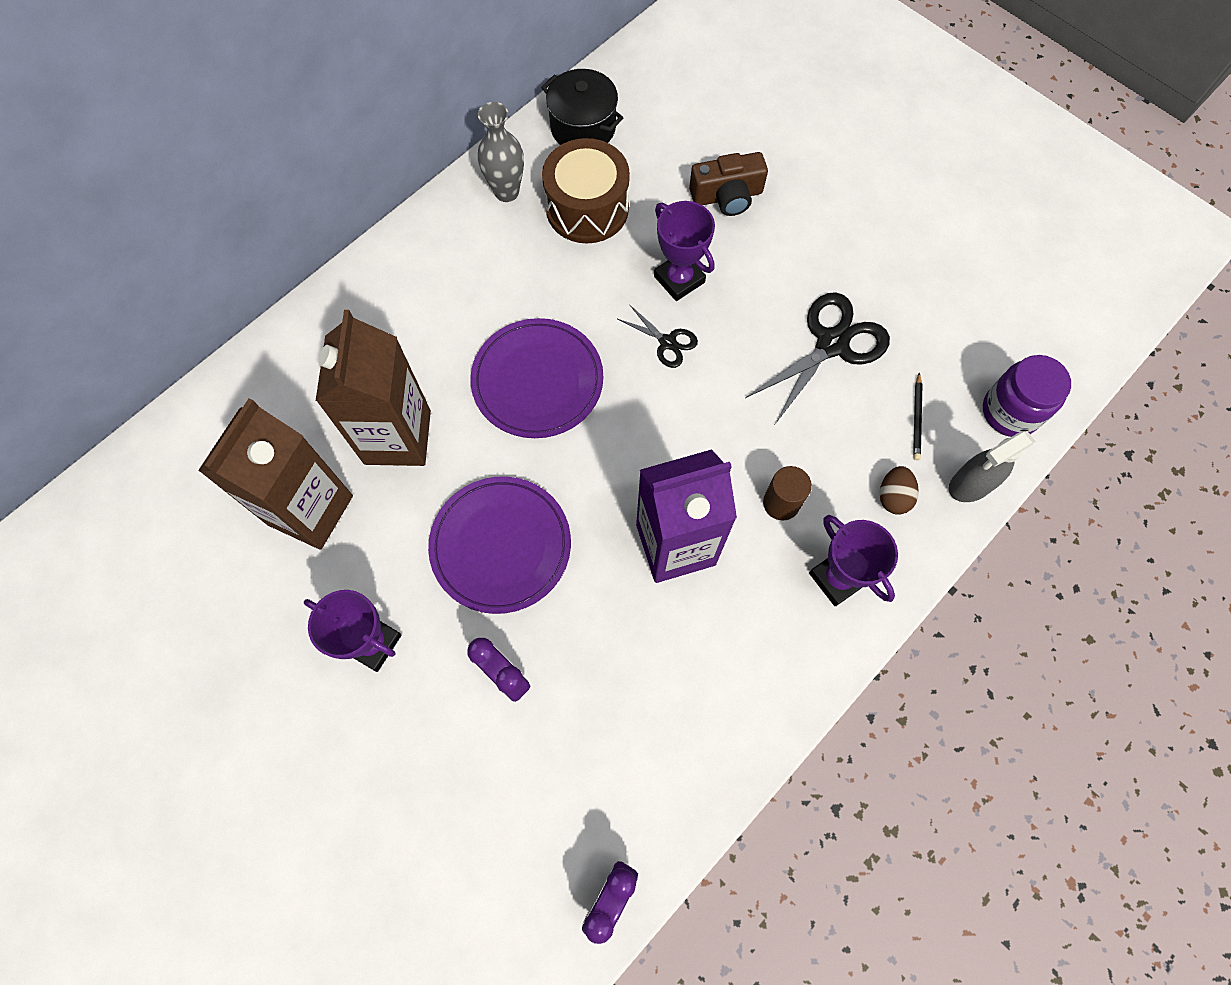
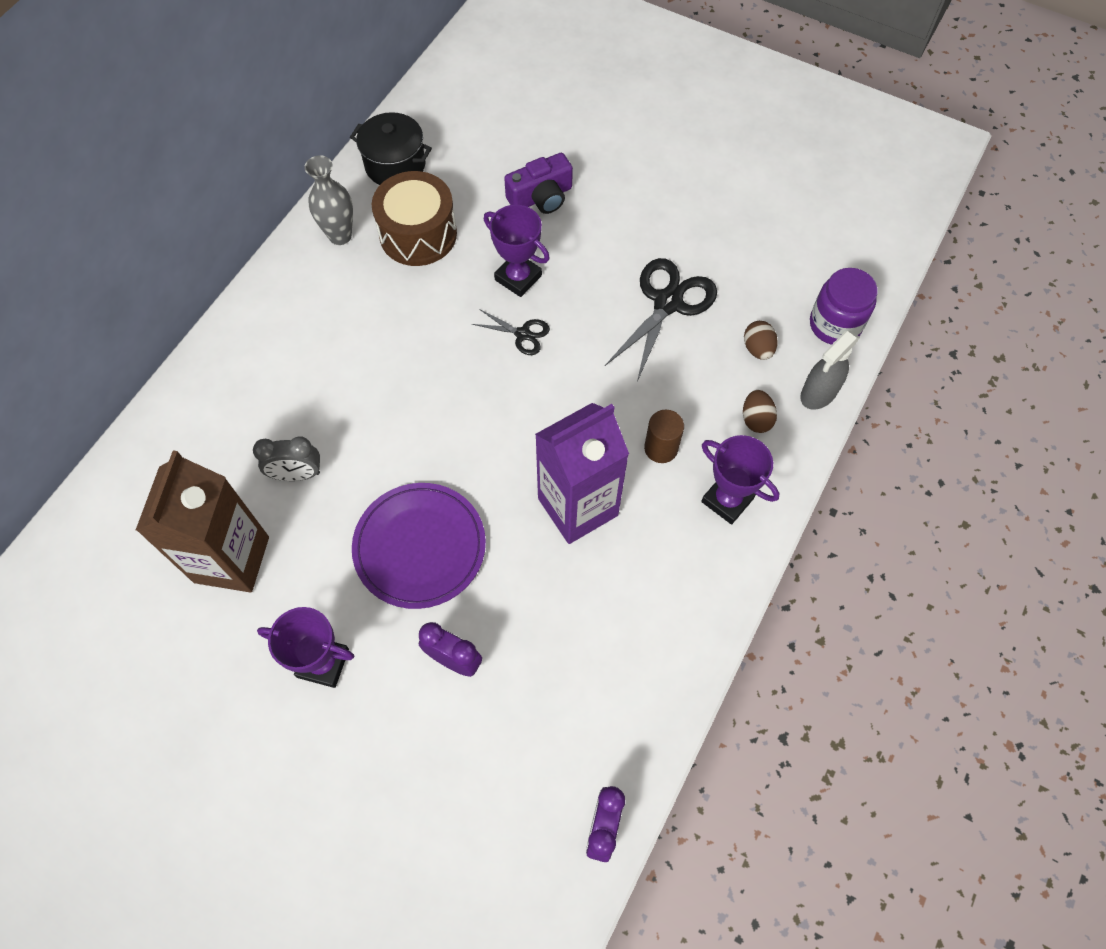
camera: 15 degrees left, 5 degrees down
brown carton [316,310,431,466] -> grey clock [253,436,320,481]
purple plate [470,318,603,438] -> none
brown camera [689,152,768,216] -> purple camera [504,153,573,214]
black pencil [913,373,923,460] -> brown egg [744,321,778,360]

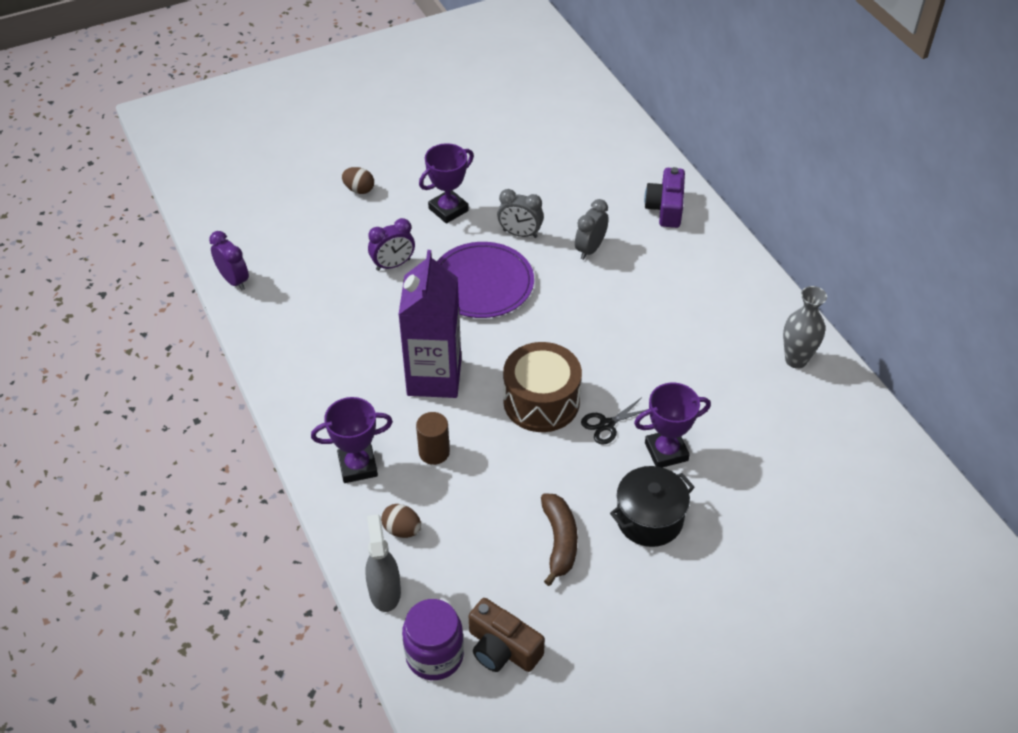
camera: 125 degrees right, 15 degrees down
brown carton [136,450,269,592] -> none
black pot [350,112,432,185] -> black pot moved to [610,466,695,547]
brown drum [372,171,457,266] -> brown drum moved to [503,342,582,432]
purple camera [504,153,573,214] -> purple camera moved to [644,167,685,228]
black scissors [605,258,717,382] -> brown banana [541,493,578,586]
brown egg [744,321,778,360] -> brown egg moved to [342,167,374,194]
none -> brown camera [469,598,545,672]
none -> grey clock [497,189,544,238]

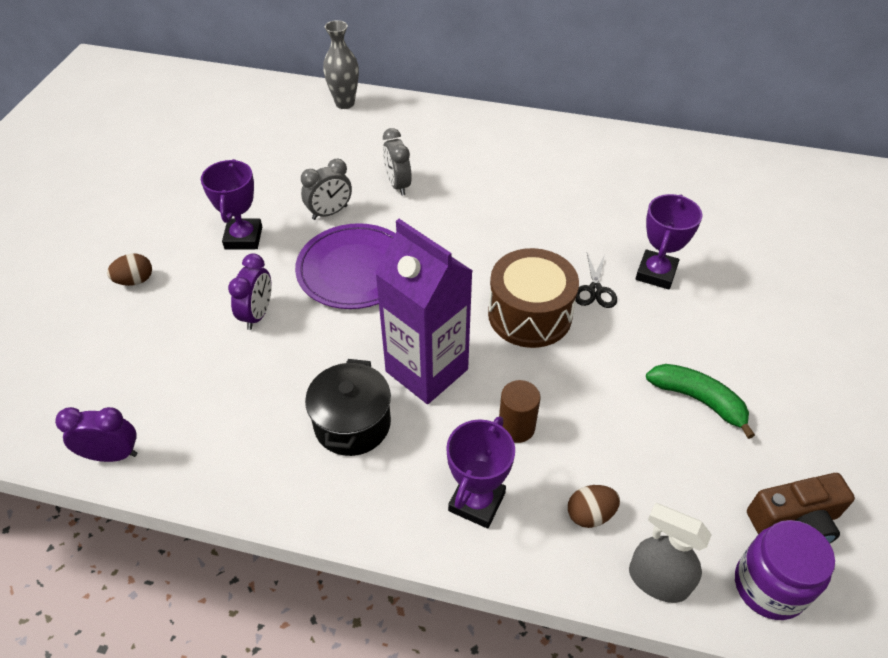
camera: 50 degrees left, 0 degrees up
brown banana [541,493,578,586] -> green banana [646,364,755,439]
black pot [610,466,695,547] -> black pot moved to [305,359,391,456]
purple camera [644,167,685,228] -> none
grey vase [783,286,827,369] -> grey vase moved to [323,20,359,109]

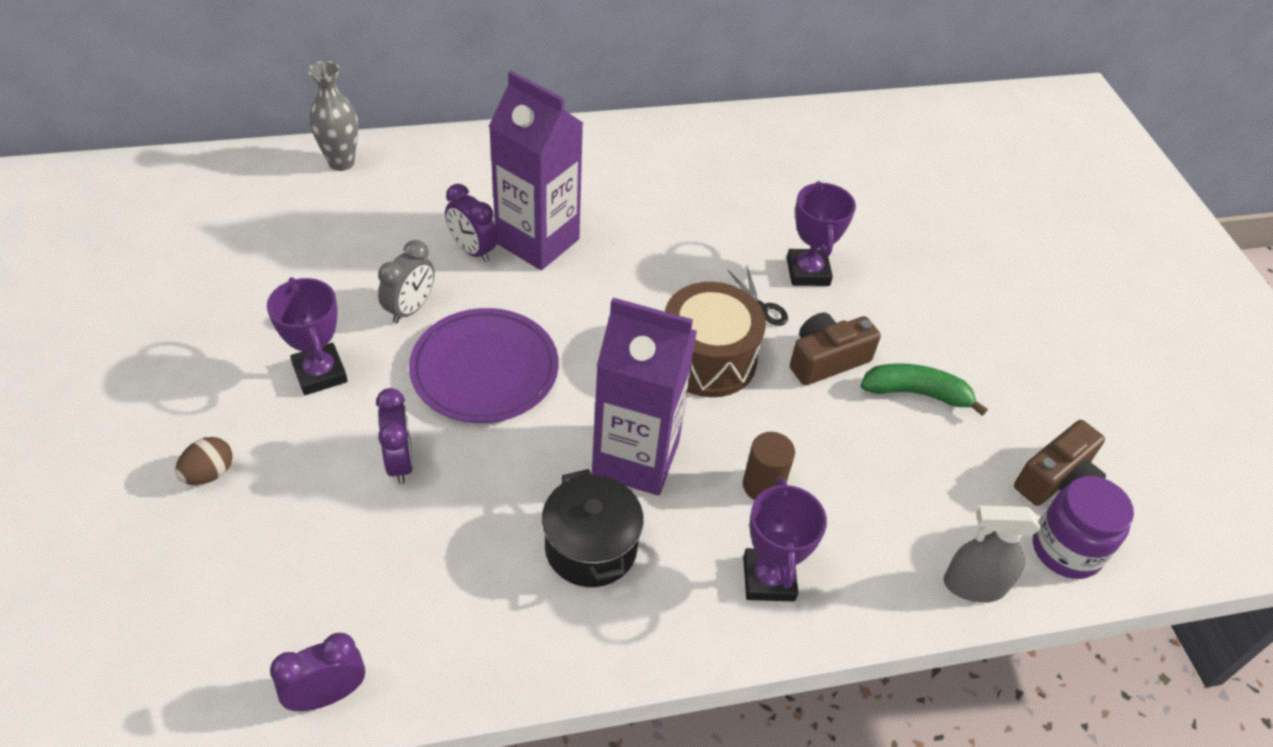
camera: 30 degrees left, 0 degrees up
grey clock [383,128,412,196] -> purple clock [445,184,498,263]
brown egg [568,485,620,528] -> none
none -> purple carton [489,71,583,270]
none -> brown camera [790,313,881,385]

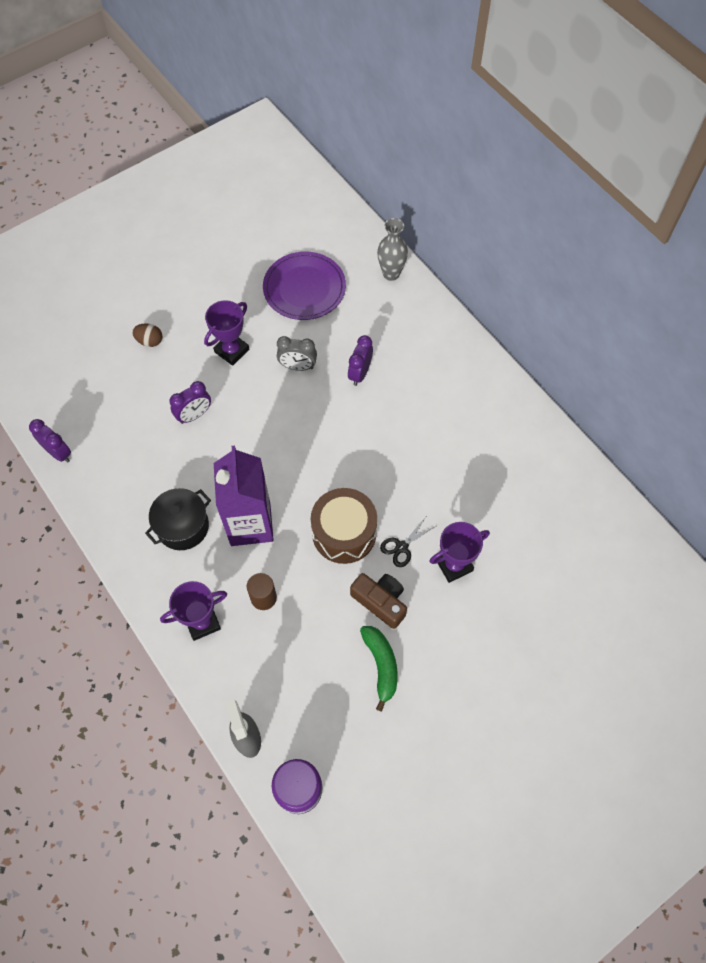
camera: 70 degrees right, 15 degrees up
purple plate [409,308,559,423] -> purple plate moved to [263,252,346,320]
purple carton [489,71,583,270] -> none
brown camera [1014,420,1106,506] -> none

